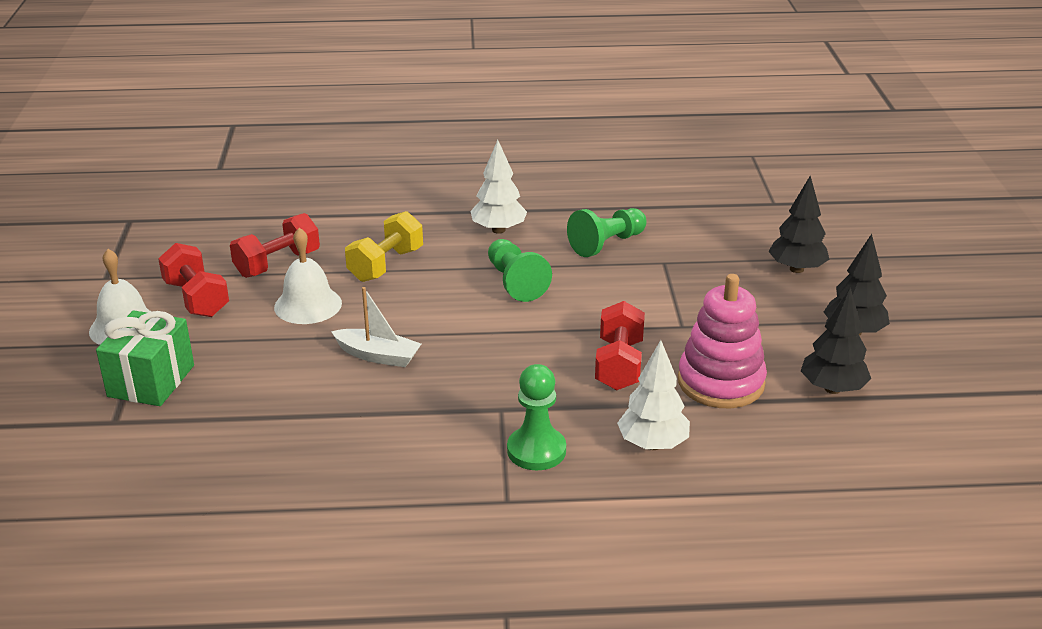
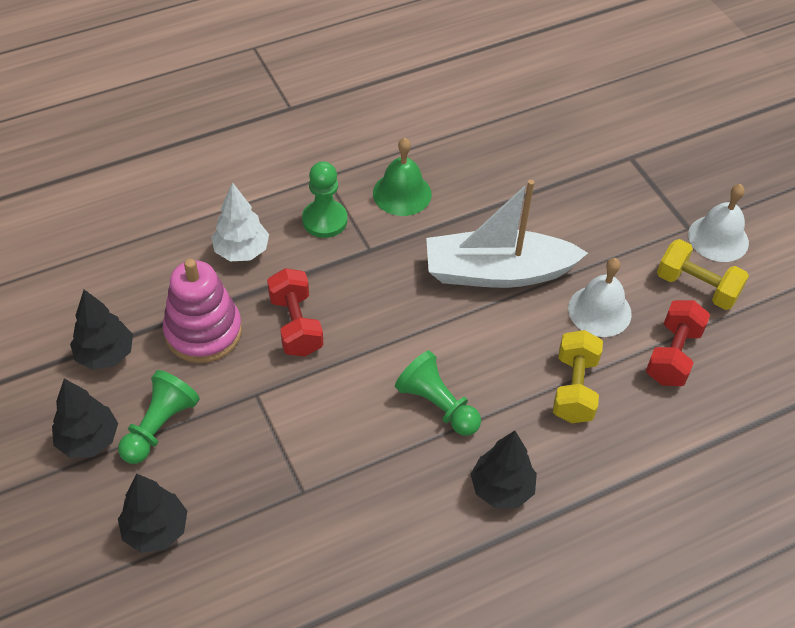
camera: 155 degrees right, 20 degrees up
green gift [96,310,194,406] -> none
red dumbbell [158,243,229,317] -> yellow dumbbell [657,239,749,310]
white boat [331,287,421,367] -> white boat [426,180,588,288], size x1.93
white tree [470,140,527,234] -> black tree [471,431,537,508]
green pawn [567,208,647,257] -> green pawn moved to [118,370,200,464]
none -> green bell [373,138,432,216]

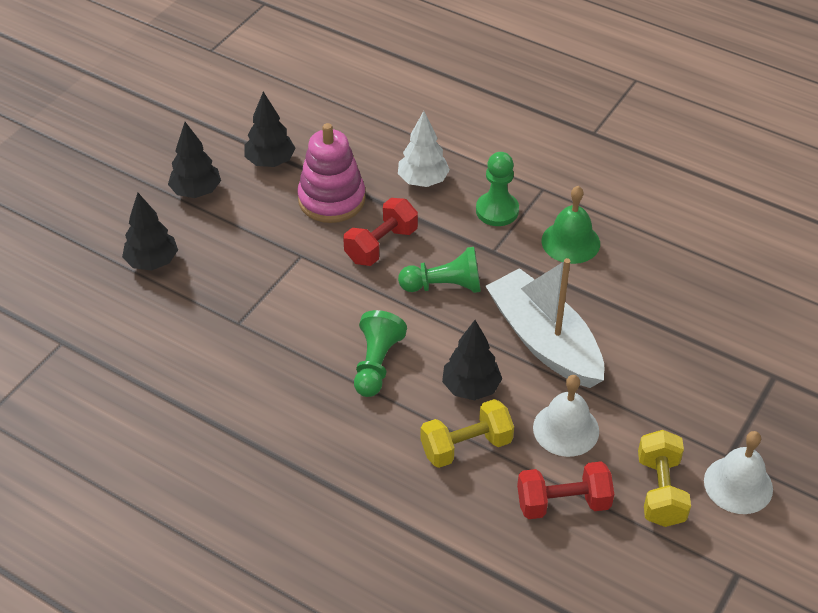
camera: 60 degrees right, 5 degrees down
green pawn [118,370,200,464] -> green pawn moved to [398,247,481,293]
black tree [471,431,537,508] -> black tree moved to [442,320,502,400]

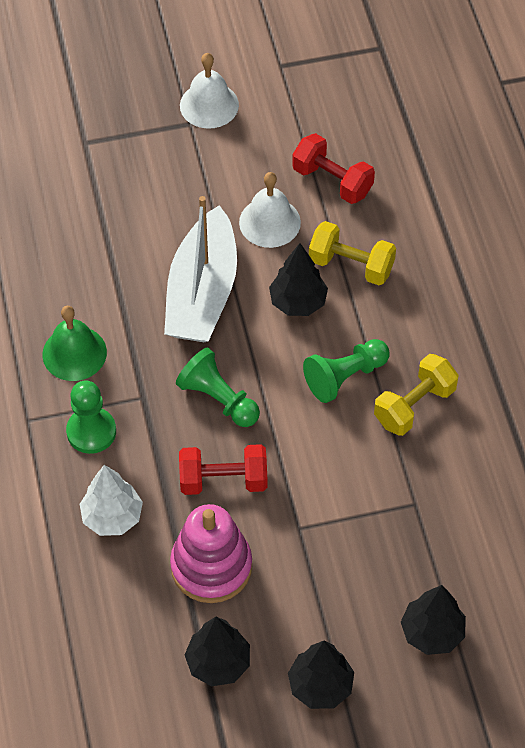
camera: 135 degrees left, 10 degrees up
yellow dumbbell [638,430,691,527] -> yellow dumbbell moved to [374,354,458,436]

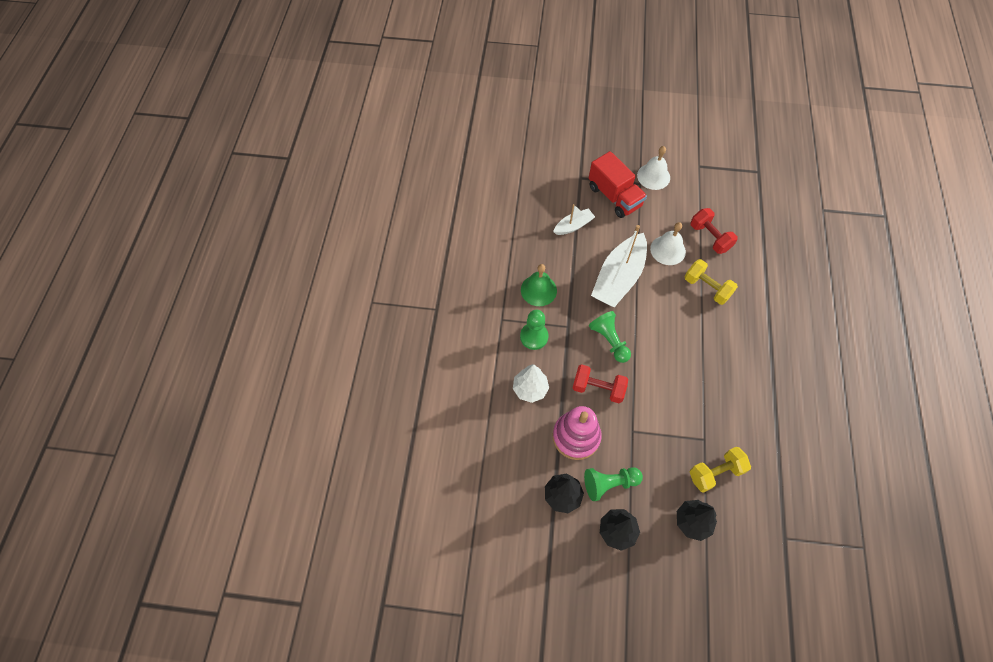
camera: 20 degrees right, 5 degrees up
black tree [269,243,328,316] -> none
green pawn [303,339,390,403] -> green pawn moved to [584,467,643,501]
yellow dumbbell [374,354,458,436] -> yellow dumbbell moved to [690,447,751,493]
none -> white boat [553,204,595,235]
none -> red truck [589,151,647,218]

